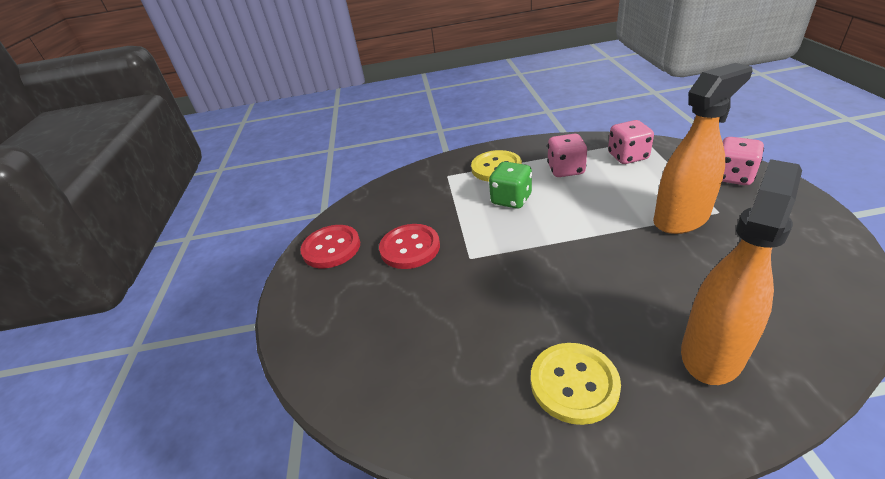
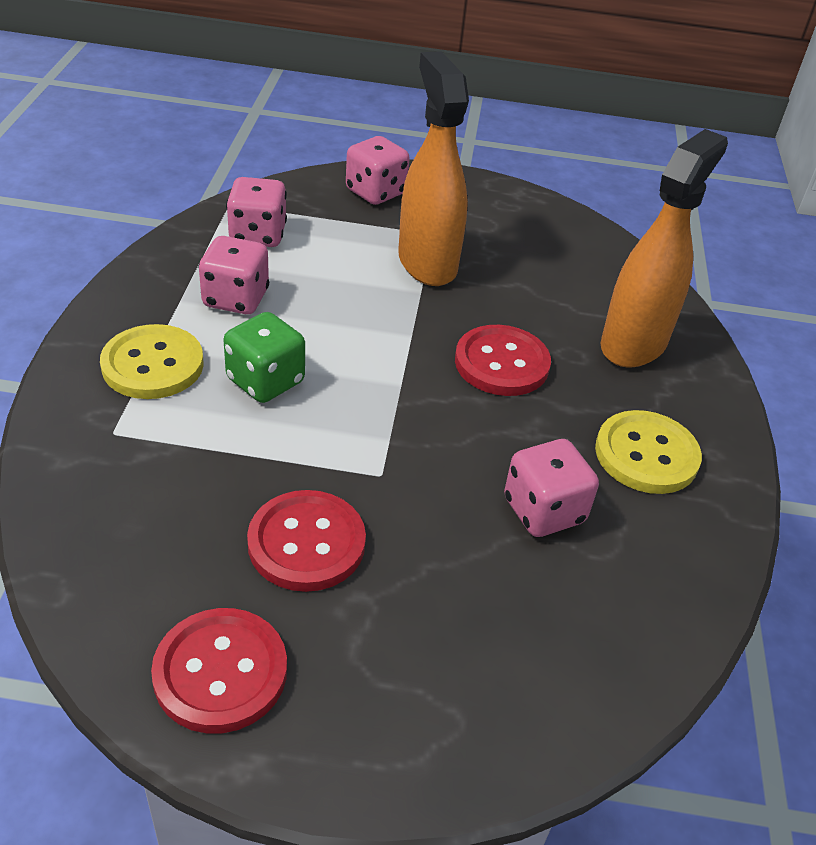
camera: 85 degrees left, 5 degrees up
orange spray bottle [681,159,802,385] -> orange spray bottle turned 75 degrees clockwise [601,129,728,368]
none -> red button [455,325,551,396]
none -> pink dice [504,439,599,537]

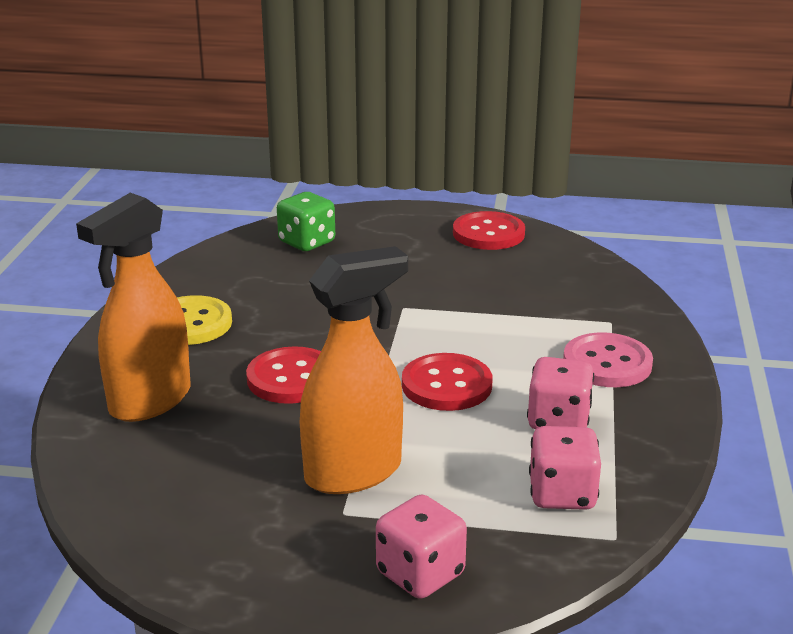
camera: 175 degrees left, 15 degrees down
yellow button [100,324,204,399] -> pink button [563,332,653,387]
green dice [224,312,305,403] -> green dice moved to [277,192,335,251]
red button [247,490,366,592] -> red button moved to [402,353,492,411]
orange spray bottle [398,51,469,286] -> orange spray bottle turned 105 degrees counterclockwise [300,246,408,494]
pink dice [504,439,599,537] -> none

